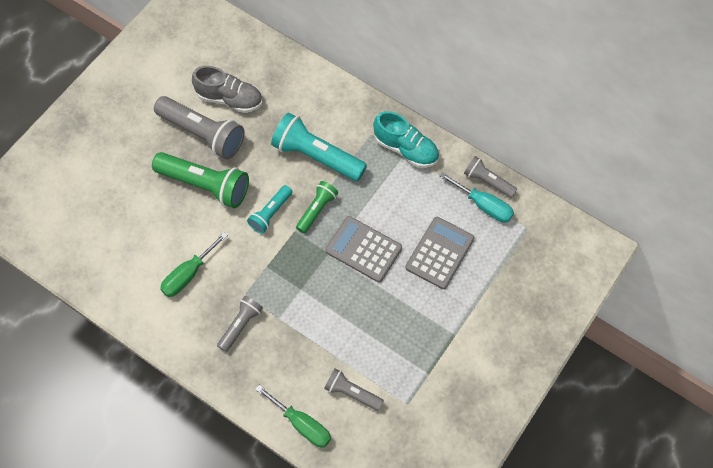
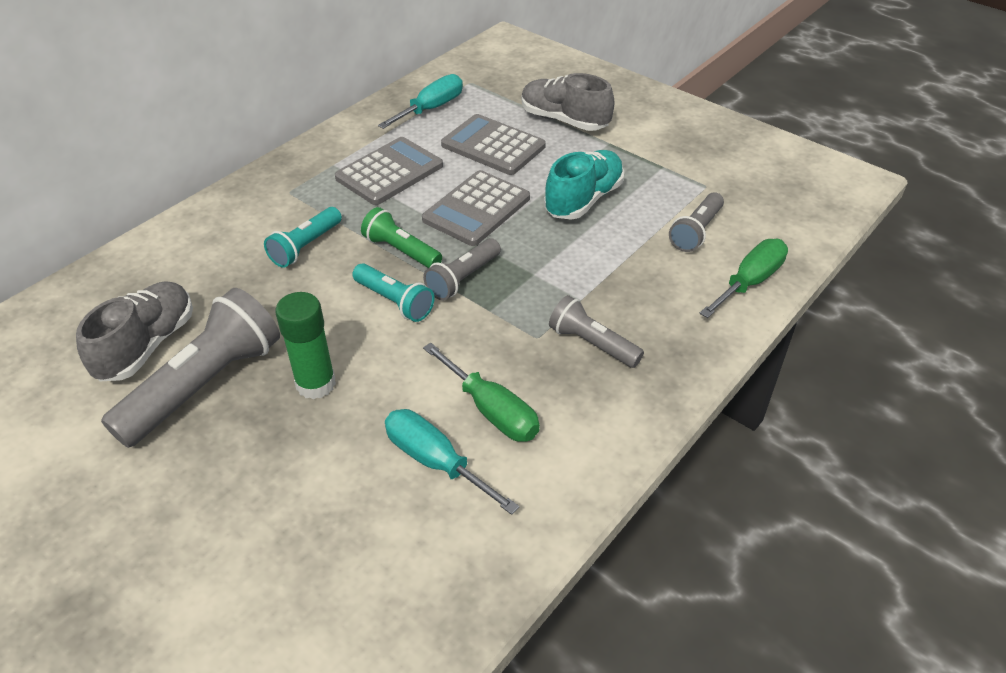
camera: 85 degrees left, 20 degrees down
green flashlight [152,152,249,208] -> green glue stick [275,292,336,399]
turquoise flashlight [271,113,367,181] -> turquoise flashlight [264,207,342,268], size x0.56
turquoise shoe [373,111,439,168] -> turquoise shoe moved to [544,150,624,220]
grey flashlight [464,156,517,198] -> grey flashlight moved to [423,238,501,301]
none -> grey calculator [335,137,443,205]
none -> turquoise screwdriver [385,409,519,515]
none -> grey shoe [522,73,615,131]

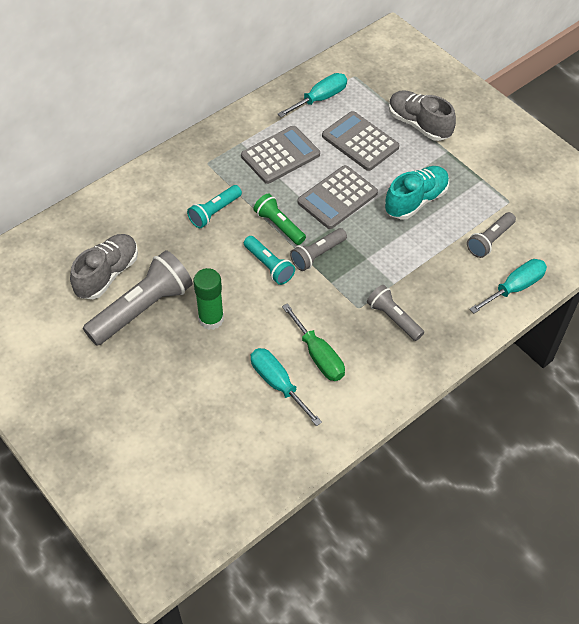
camera: 10 degrees right, 10 degrees up
green screwdriver [699,239,788,318] -> turquoise screwdriver [469,259,547,314]

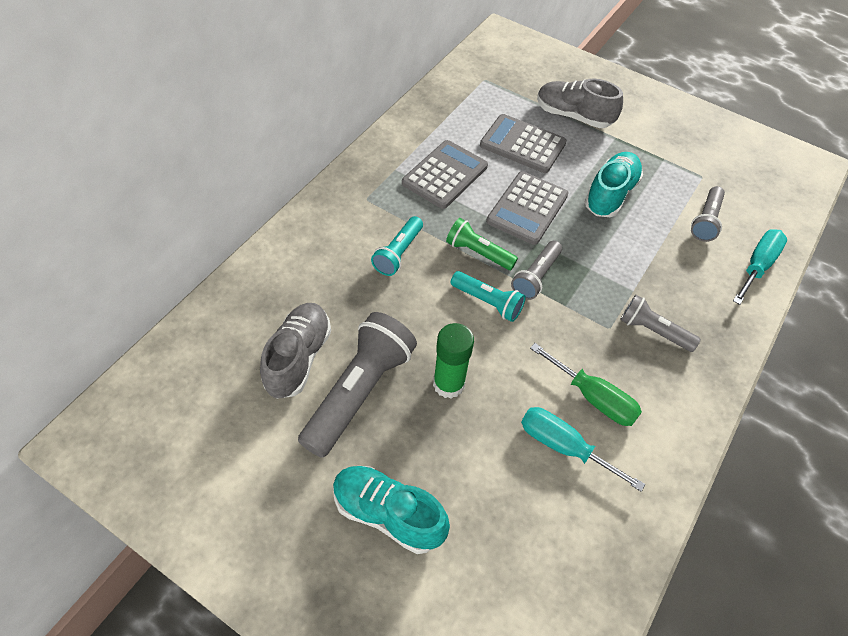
camera: 20 degrees left, 0 degrees up
turquoise screwdriver [278,73,347,117] -> none
none -> turquoise shoe [333,466,450,554]

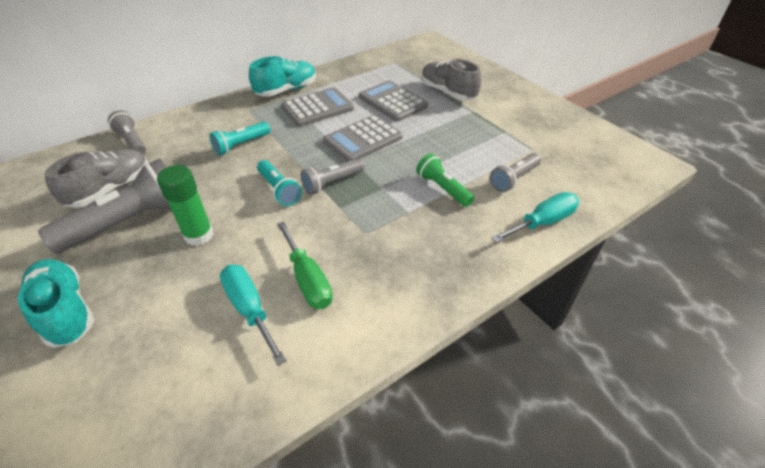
camera: 25 degrees right, 10 degrees down
green flashlight [446,218,518,270] -> green flashlight moved to [416,154,474,207]
turquoise shoe [585,152,643,217] -> turquoise shoe moved to [249,56,316,97]
grey flashlight [620,295,701,352] -> grey flashlight moved to [108,110,146,155]

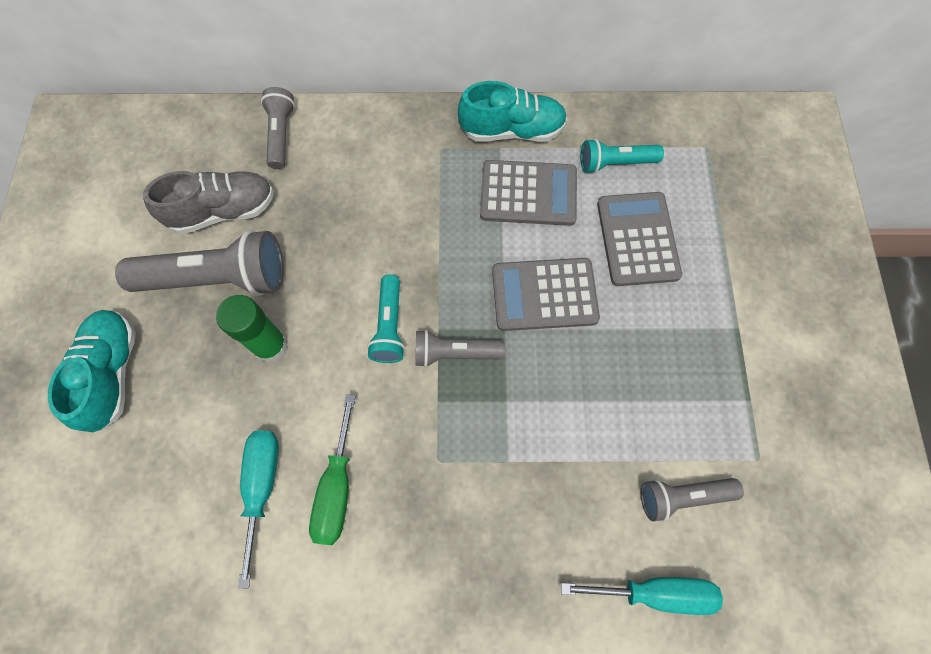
camera: 35 degrees right, 25 degrees up
turquoise flashlight [209,122,271,156] -> turquoise flashlight moved to [581,139,664,174]
green flashlight [416,154,474,207] -> none
grey shoe [421,59,481,101] -> none

